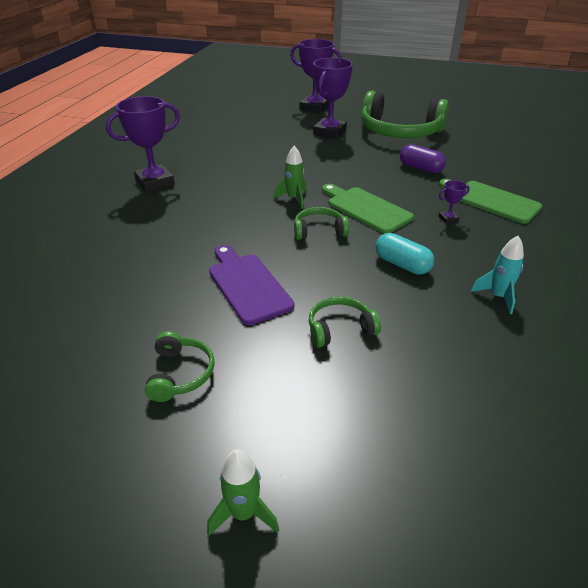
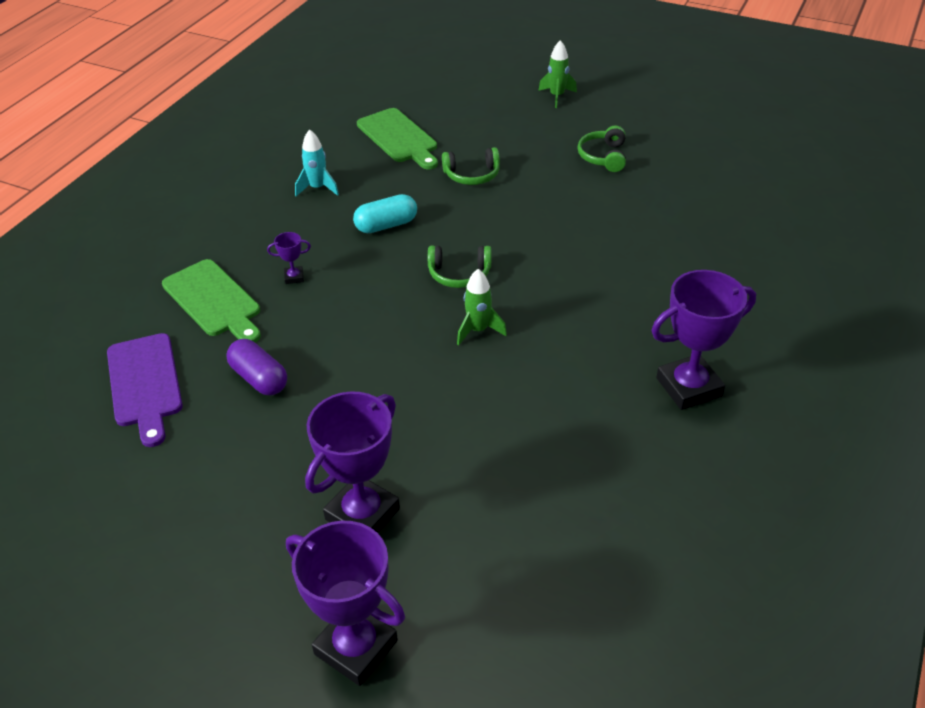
camera: 170 degrees left, 5 degrees up
purple cutting board [209,245,294,325] -> purple cutting board moved to [107,333,183,447]
green cutting board [322,184,414,234] -> green cutting board moved to [357,108,438,169]
green headphones [361,91,449,138] -> none
turquoise capsule [375,233,434,275] -> turquoise capsule turned 75 degrees counterclockwise [353,194,417,233]

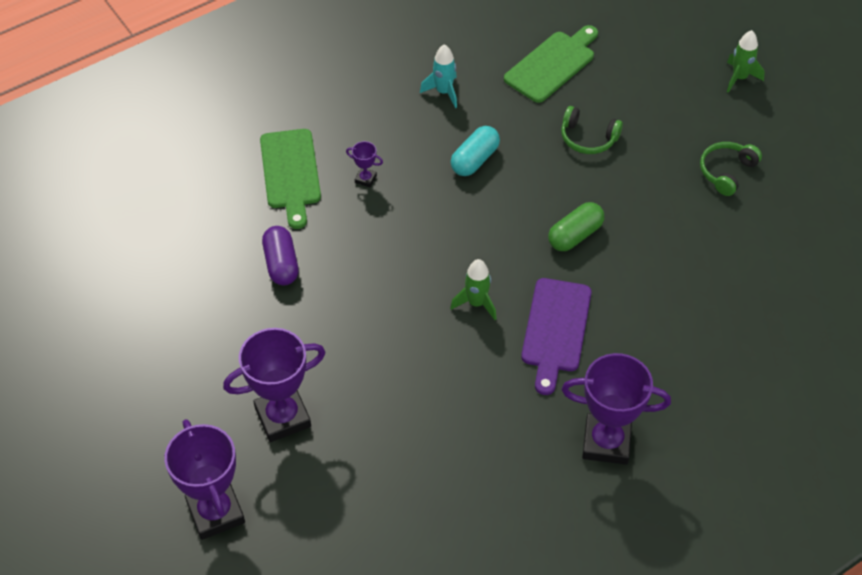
camera: 30 degrees right, 10 degrees up
purple cutting board [107,333,183,447] -> purple cutting board moved to [521,278,592,395]
turquoise capsule [353,194,417,233] -> turquoise capsule turned 60 degrees counterclockwise [451,126,500,176]
green cutting board [357,108,438,169] -> green cutting board turned 135 degrees counterclockwise [504,25,598,103]
green headphones [428,246,491,288] -> none
none -> green capsule [548,202,604,251]

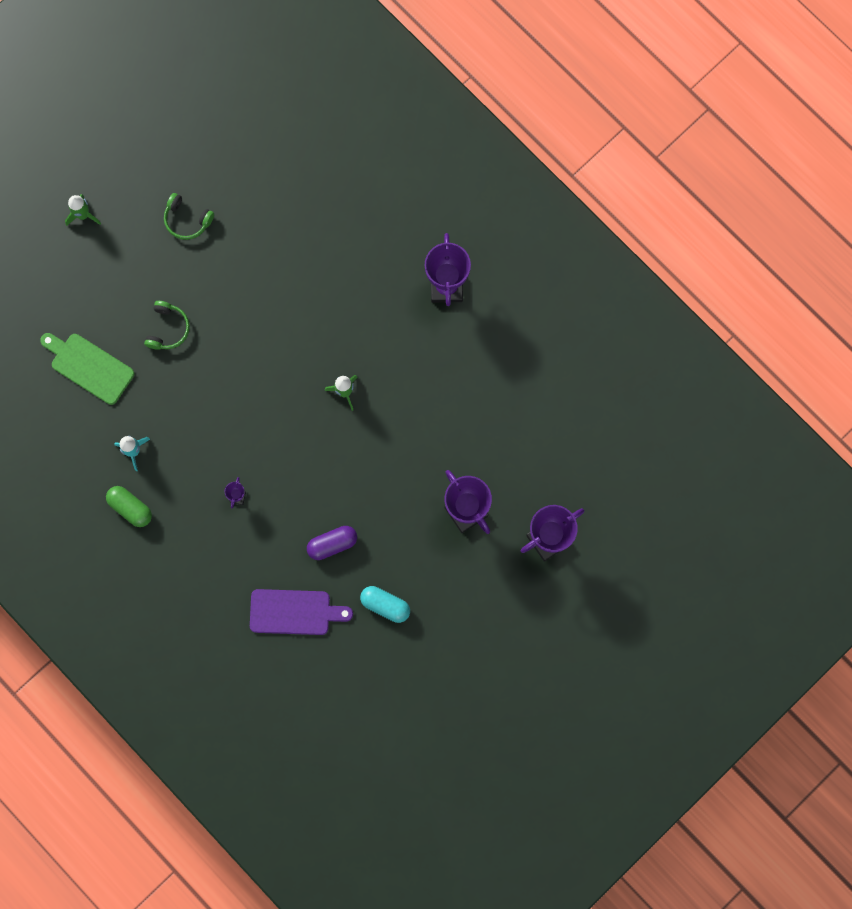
camera: 100 degrees left, 25 degrees up
green cutting board [260,129,321,229] -> none
turquoise capsule [451,126,500,176] -> turquoise capsule moved to [360,586,410,623]
purple cutting board [521,278,592,395] -> purple cutting board moved to [250,589,353,635]
green capsule [548,202,604,251] -> green capsule moved to [106,486,152,527]

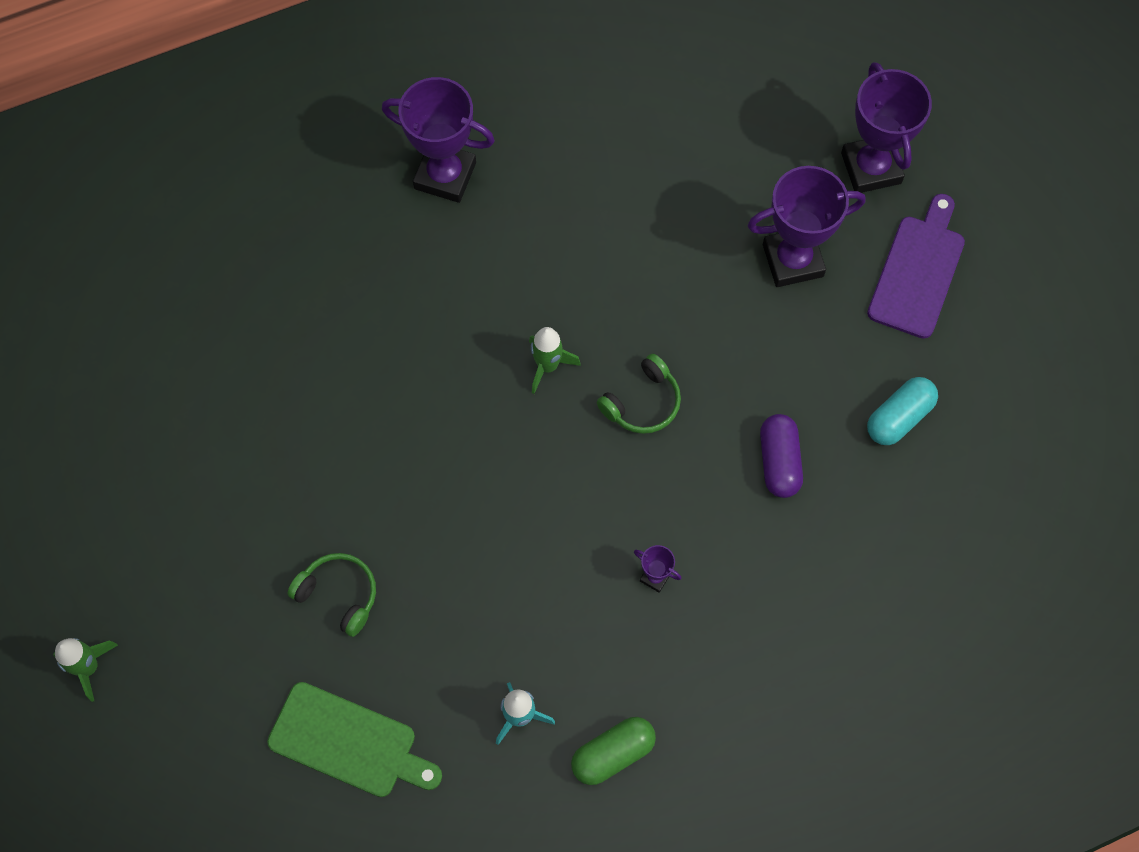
camera: 70 degrees left, 10 degrees down
green cutting board [40,333,134,405] -> green cutting board turned 120 degrees counterclockwise [267,682,442,797]
green headphones [164,193,214,240] -> green headphones moved to [597,354,681,434]
purple cutting board [250,589,353,635] -> purple cutting board moved to [867,194,965,339]

